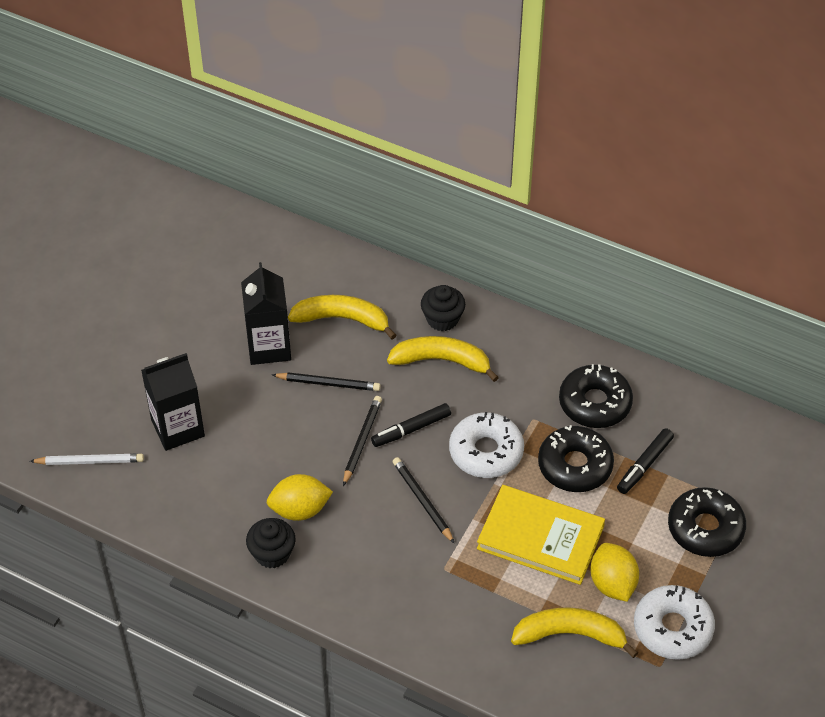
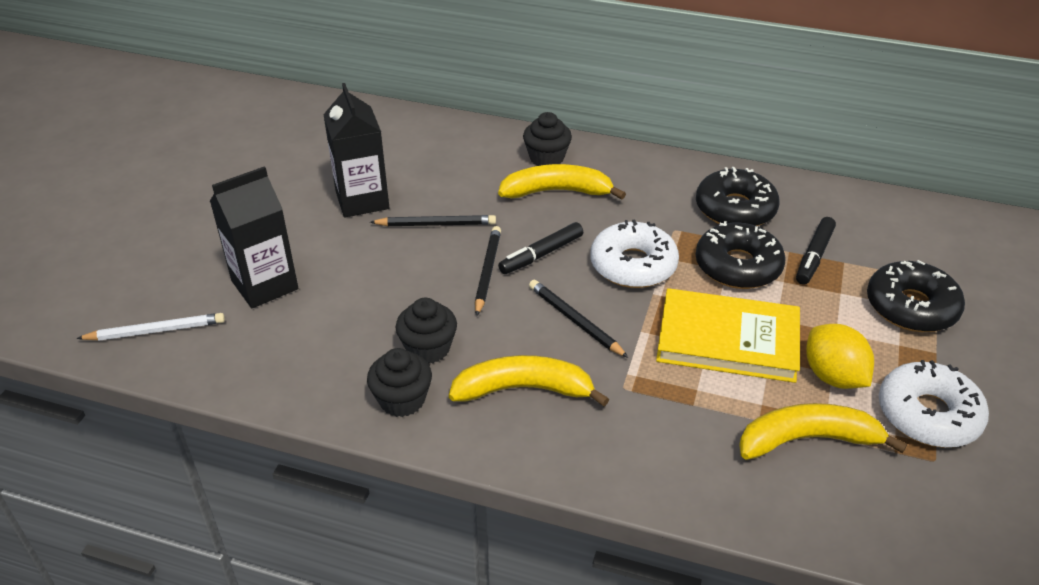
camera: 10 degrees left, 10 degrees down
yellow lemon [267,474,333,521] -> black cupcake [396,298,457,364]
yellow banana [288,295,397,340] -> yellow banana moved to [449,355,609,406]

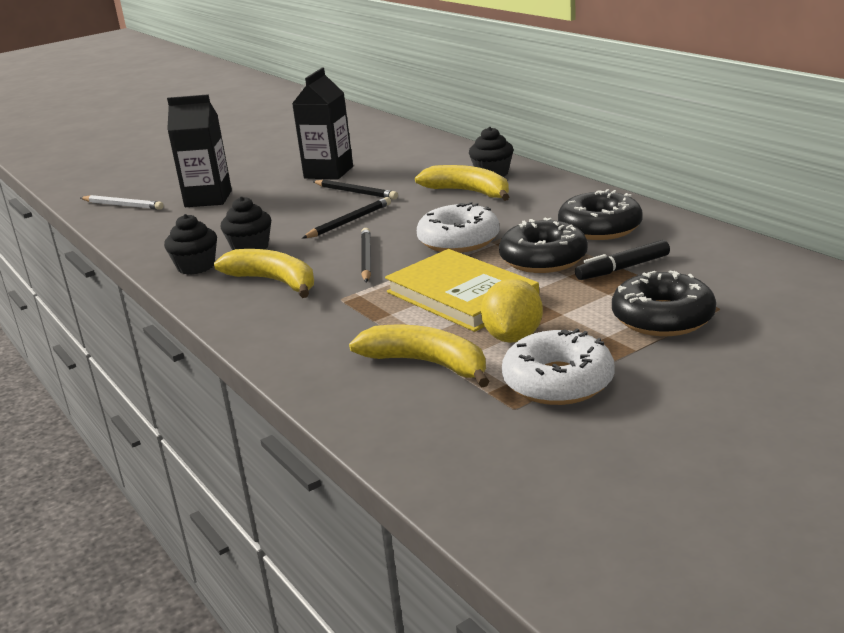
camera: 40 degrees right, 15 degrees down
black marker [498,222,583,274] -> none

